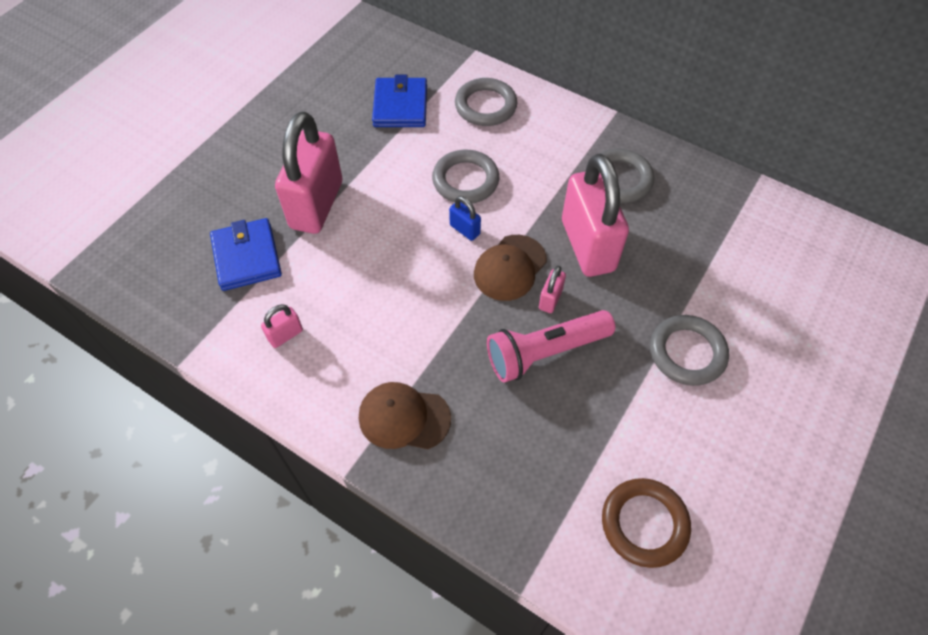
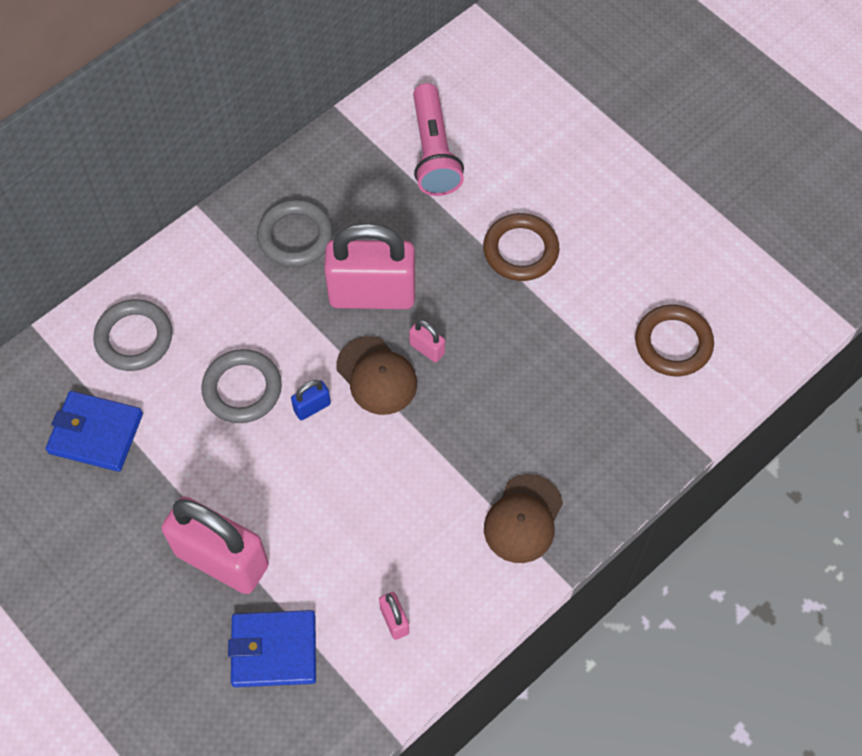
camera: 75 degrees left, 5 degrees up
pink flashlight [487,310,615,383] -> pink flashlight moved to [413,83,464,196]
grey ring [650,315,729,386] -> brown ring [483,213,559,281]

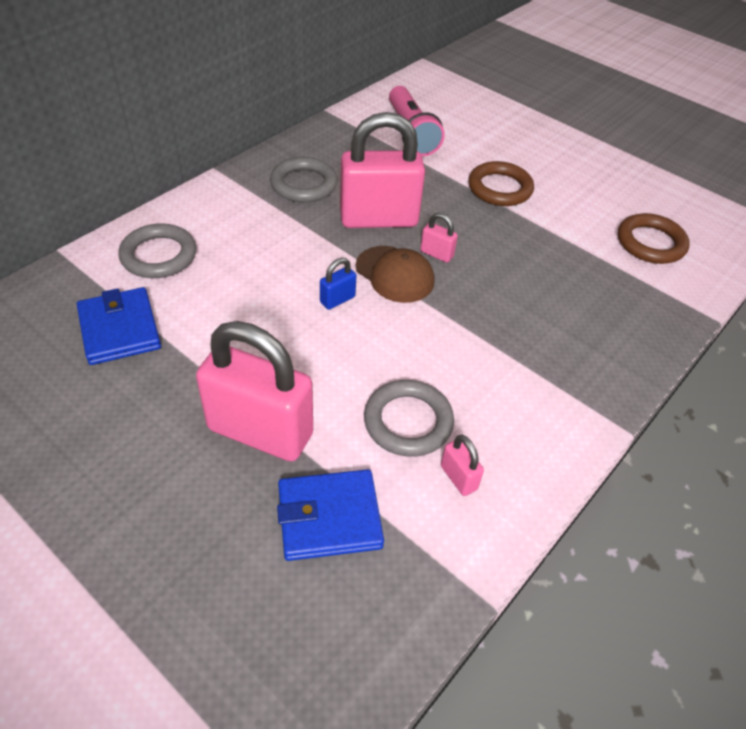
camera: 10 degrees left, 15 degrees down
blue wallet [46,391,143,472] -> blue wallet turned 60 degrees clockwise [77,287,161,365]
grey ring [201,349,282,423] -> grey ring moved to [364,380,454,457]
brown cap [484,474,563,563] -> none

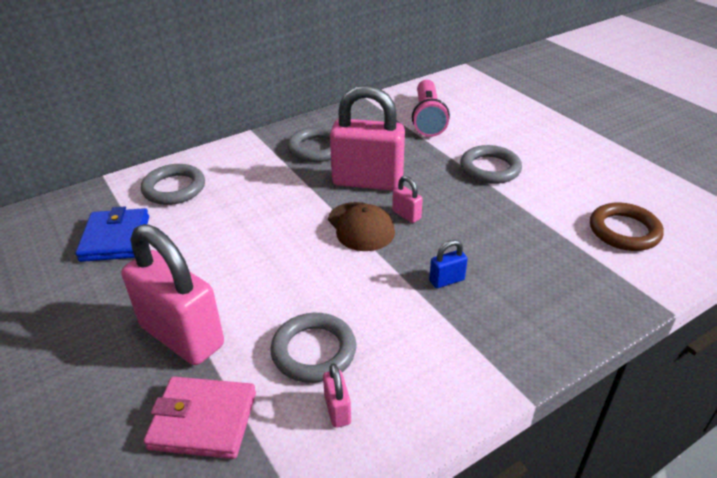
camera: 20 degrees right, 10 degrees down
blue wallet [277,469,384,561] -> pink wallet [143,376,256,459]
blue padlock [320,258,356,310] -> blue padlock moved to [429,240,468,288]
brown ring [468,161,534,206] -> grey ring [460,145,522,184]

